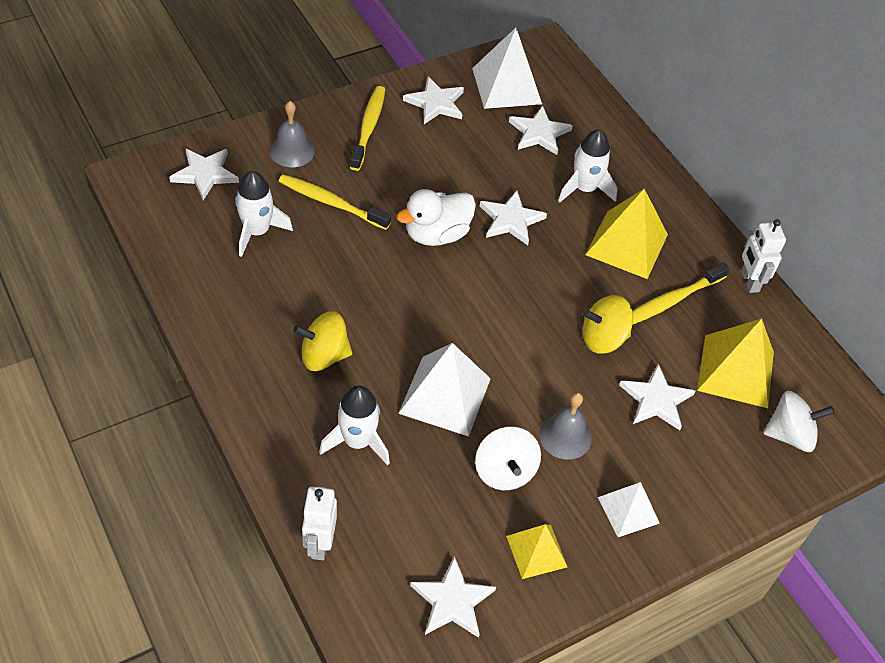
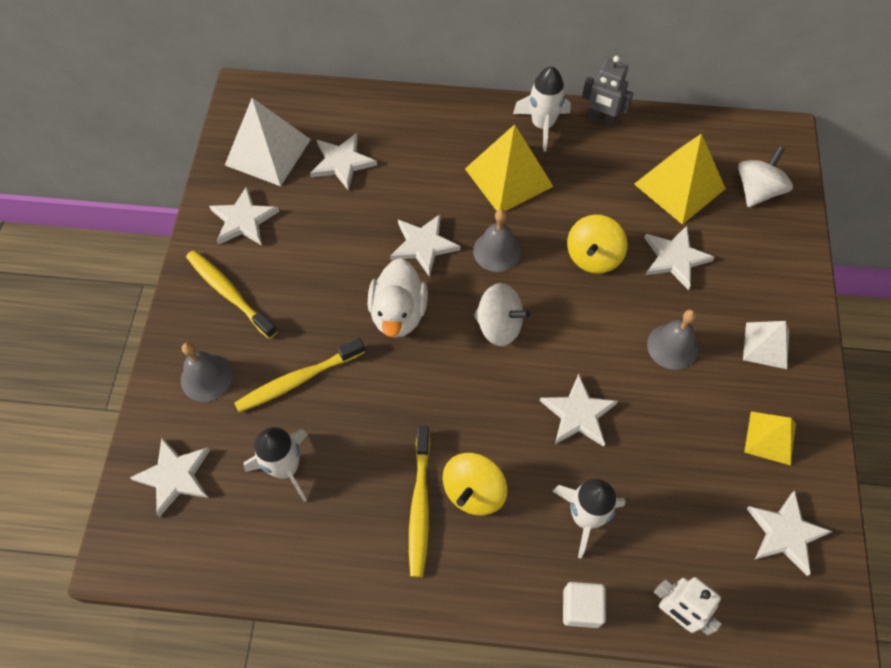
camera: 50 degrees left, 10 degrees up
white pyramid [398,343,491,437] -> white star [540,374,618,447]
white spinning top [475,427,541,490] -> white spinning top moved to [474,283,530,346]
white rocket [558,129,618,203] -> white rocket moved to [513,67,571,152]
yellow toothbrush [633,263,730,324] -> yellow toothbrush moved to [409,426,430,577]
white robot [741,219,786,293] -> grey robot [582,56,633,127]
none -> grey bell [473,209,521,272]
none -> white cube [563,582,606,628]

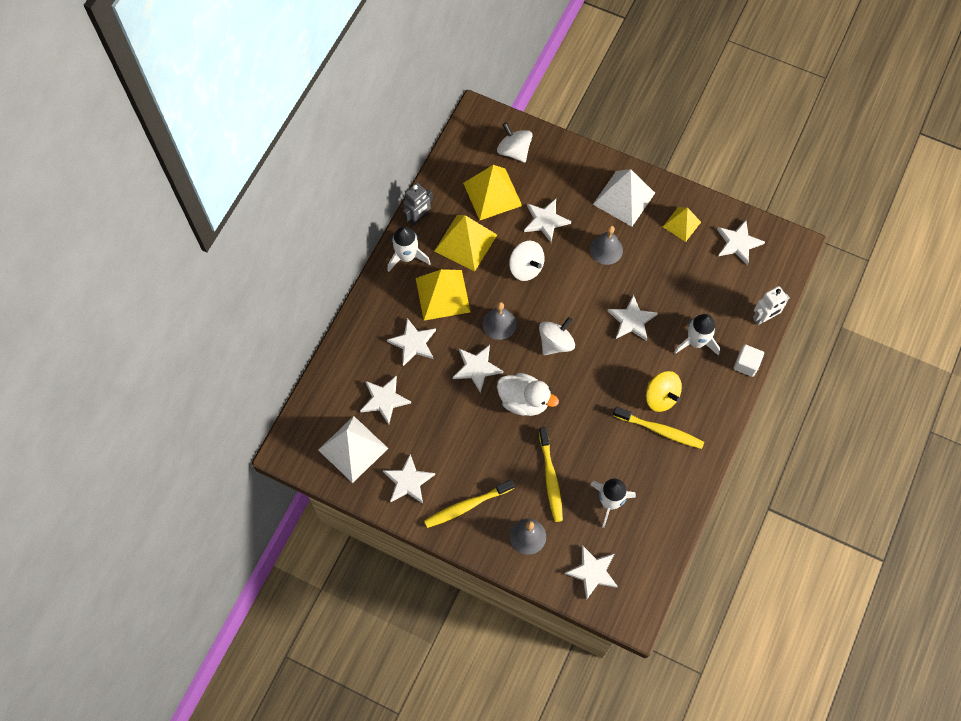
camera: 70 degrees left, 5 degrees up
yellow spinning top [567,215,627,274] -> white spinning top [509,241,545,281]
white pyramid [743,321,789,369] -> white pyramid [593,169,655,227], size x1.65
none -> white star [387,318,436,366]
none -> yellow pyramid [434,215,497,271]

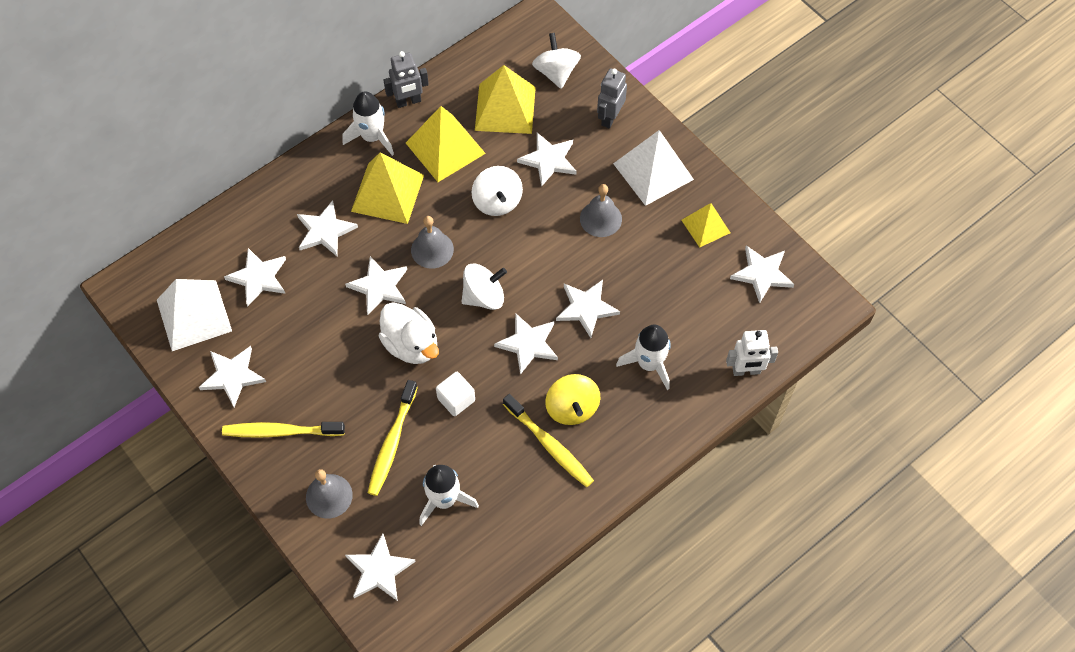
camera: 25 degrees right, 5 degrees down
white cube [734,344,764,377] -> white cube moved to [436,372,475,416]
none -> white star [494,313,558,375]
none -> grey robot [597,68,627,128]

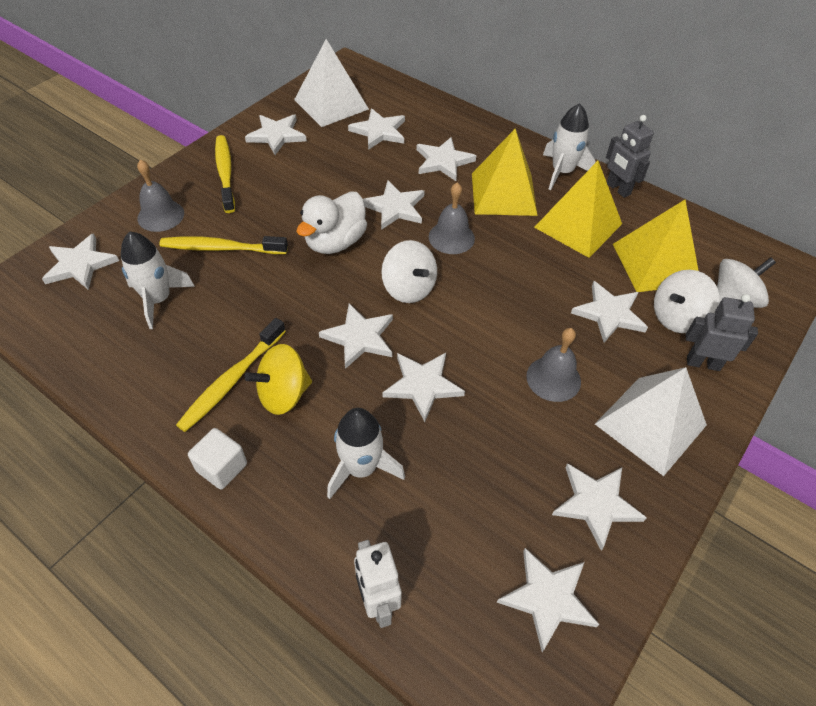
camera: 75 degrees right, 10 degrees down
white cube [436,372,475,416] -> white cube moved to [188,428,247,489]
white spinning top [472,166,523,216] -> white spinning top moved to [654,270,720,333]
yellow pyramid [682,203,730,247] -> white star [552,463,647,551]

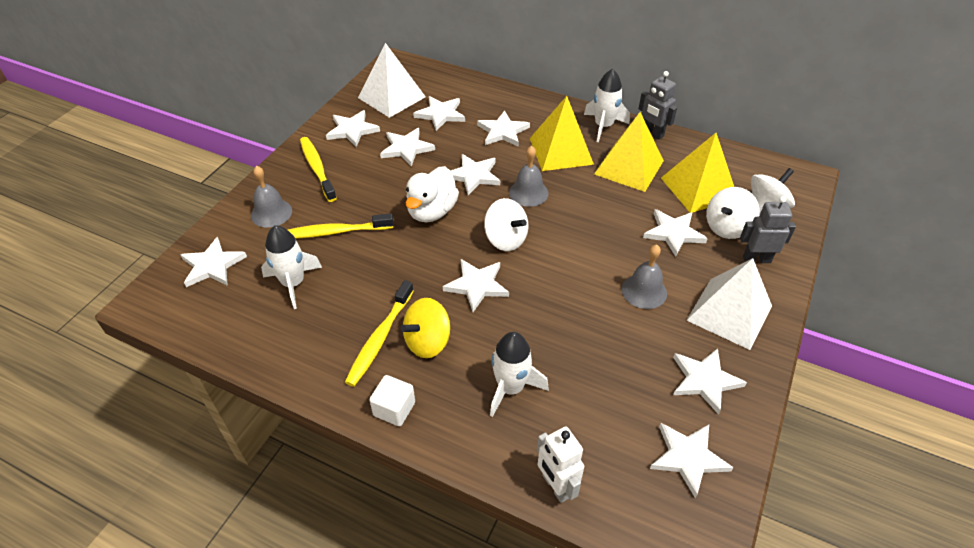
camera: 10 degrees left, 5 degrees down
white star [382,353,465,422] -> white star moved to [380,128,435,167]

